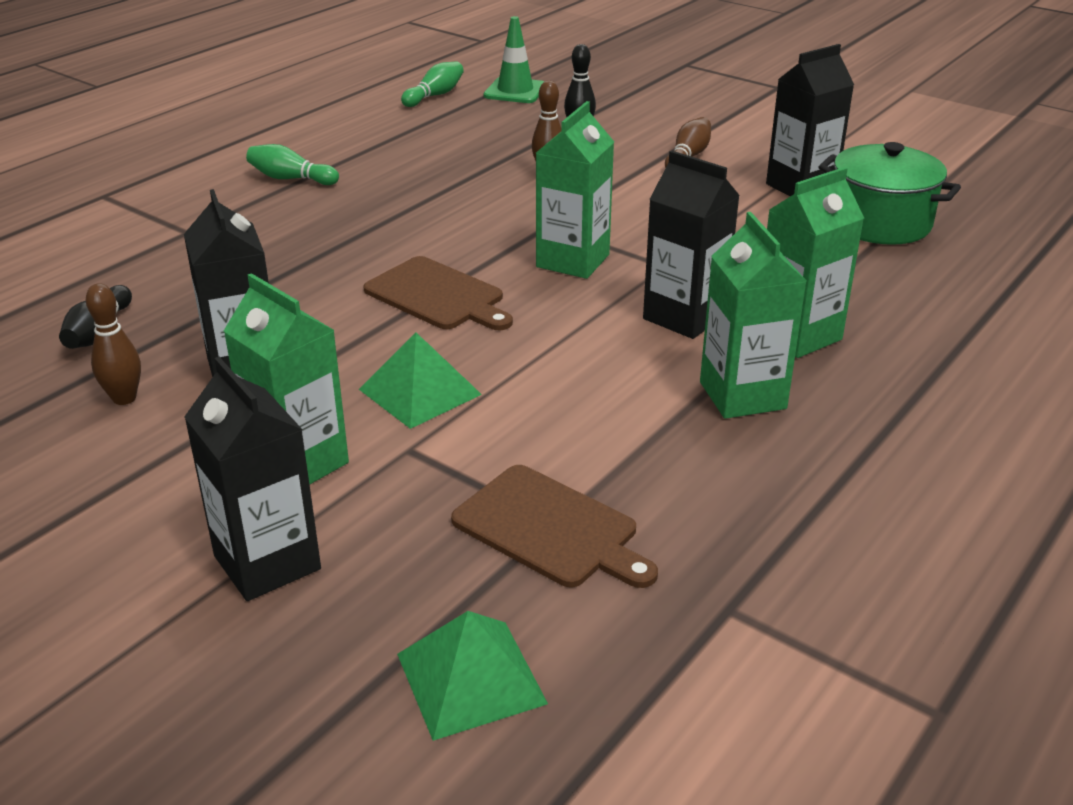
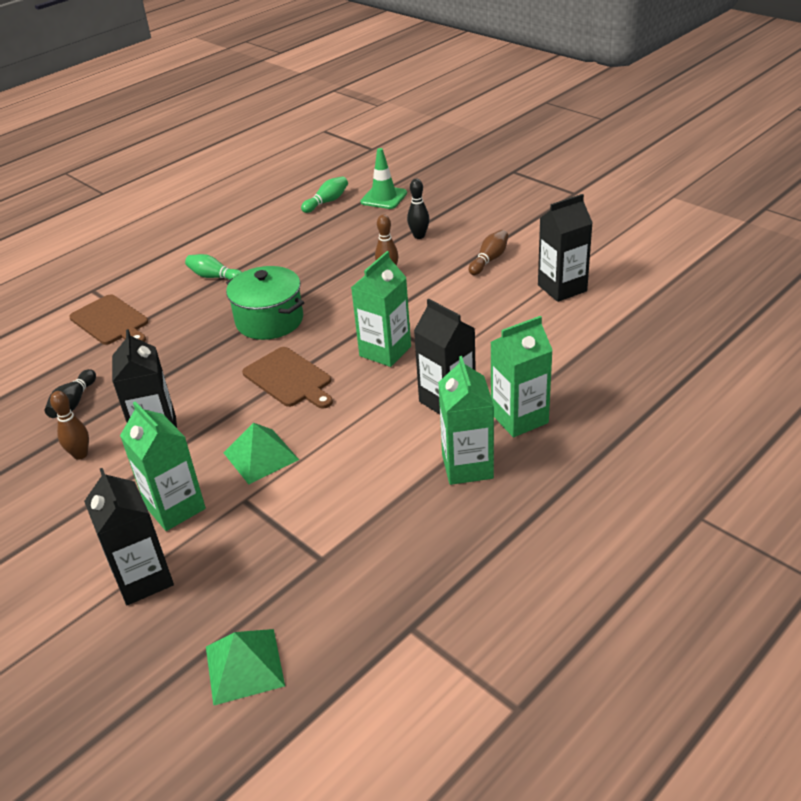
camera: 10 degrees right, 5 degrees up
brown cutting board [451,465,658,588] -> brown cutting board moved to [69,294,148,345]
green pot [819,142,961,245] -> green pot moved to [226,266,304,340]

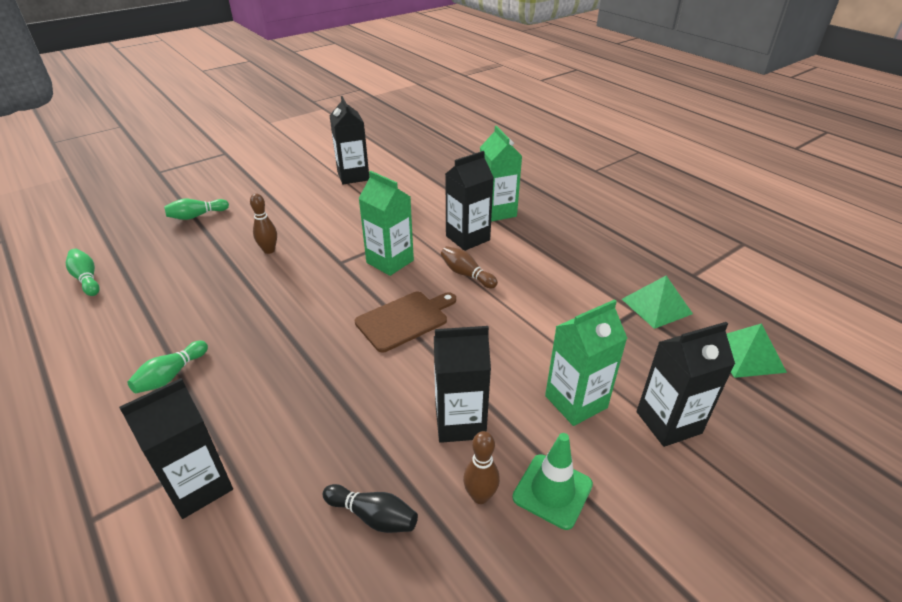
camera: 85 degrees left, 0 degrees up
brown cutting board [69,294,148,345] -> black carton [119,378,233,519]
green pyramid [224,423,299,484] -> green pyramid moved to [622,276,693,329]
green pot [226,266,304,340] -> none
green traffic cone [361,148,407,209] -> green traffic cone moved to [512,433,593,530]
black bowling pin [407,179,429,239] -> none
green carton [438,356,494,485] -> none
brown bowling pin [469,230,508,275] -> brown bowling pin moved to [441,246,498,288]
none -> green bowling pin [164,199,229,220]

